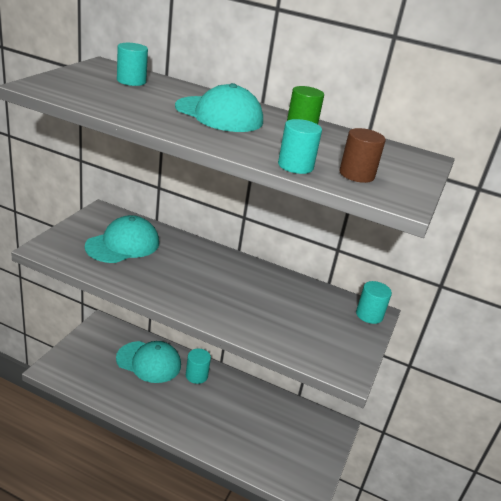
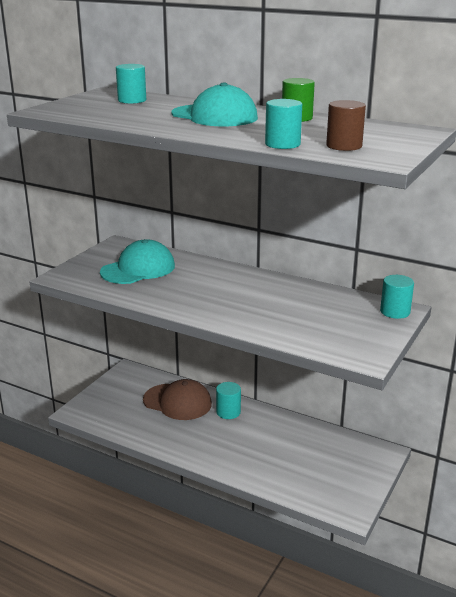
camera: 10 degrees right, 5 degrees down
turquoise cap [116,341,181,383] -> brown cap [143,379,212,420]

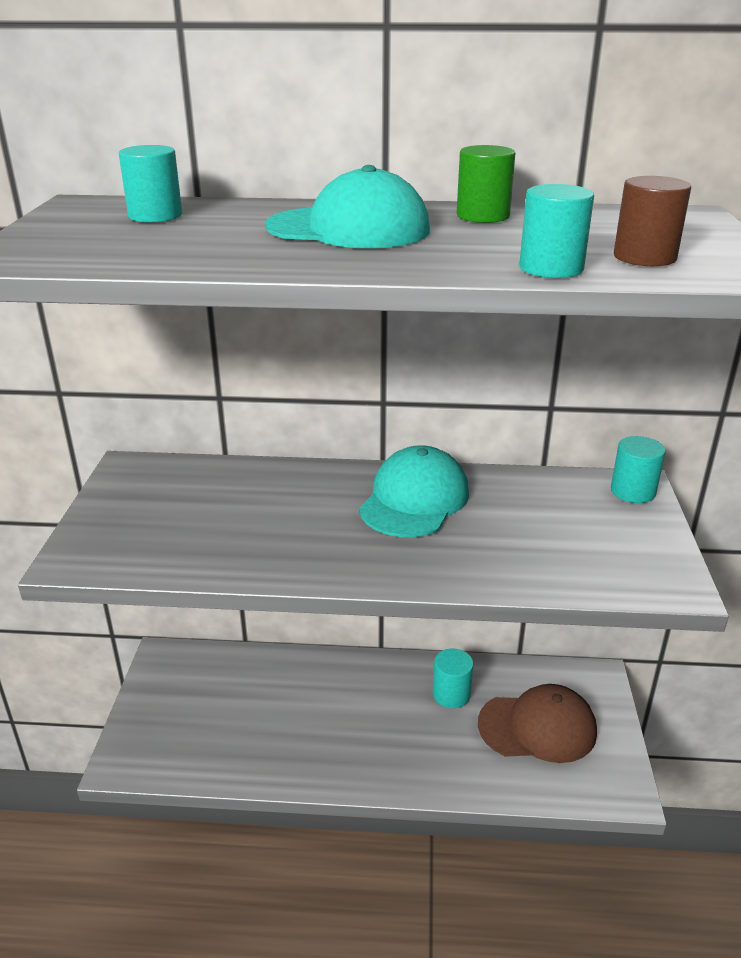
camera: 25 degrees left, 5 degrees up
turquoise cap [100,239,175,284] -> turquoise cap moved to [359,445,469,537]
brown cap [143,379,212,420] -> brown cap moved to [478,684,597,763]
turquoise cylinder [216,382,241,419] -> turquoise cylinder moved to [433,648,473,708]

